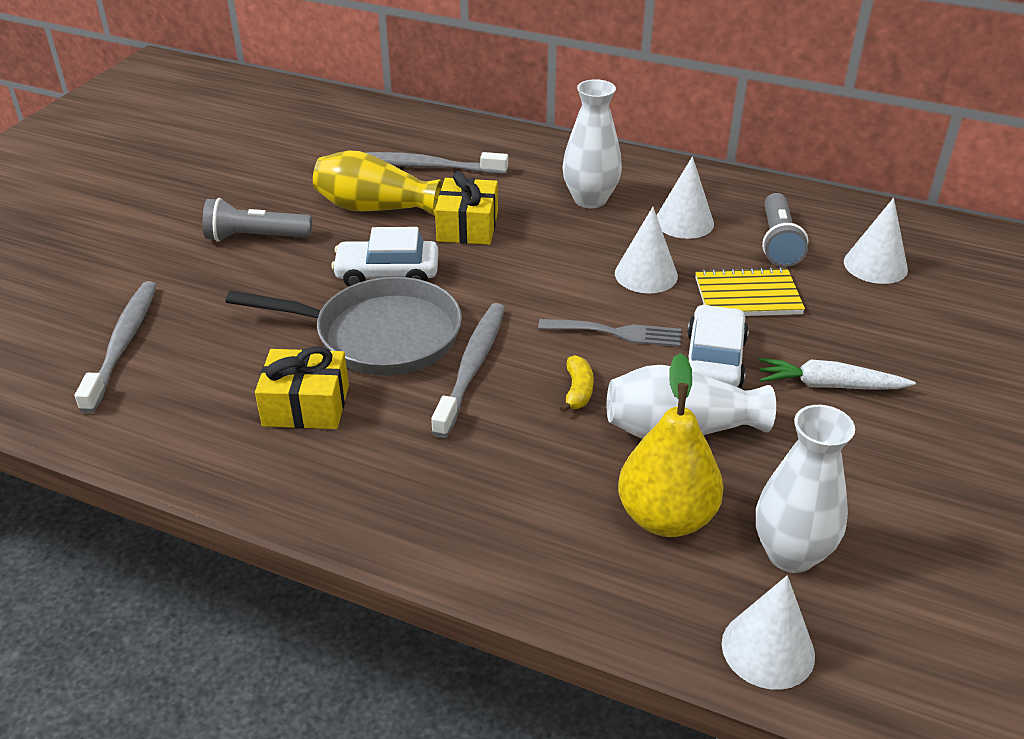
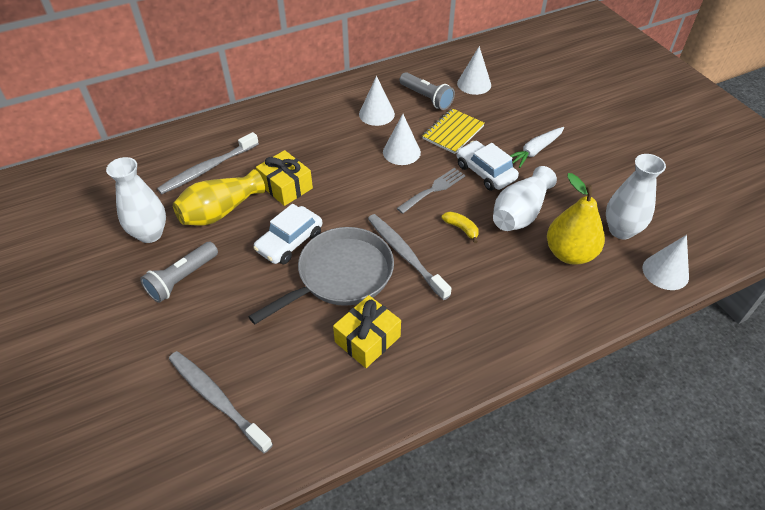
camera: 50 degrees left, 10 degrees up
white vase [563,79,622,208] -> white vase moved to [106,157,166,243]

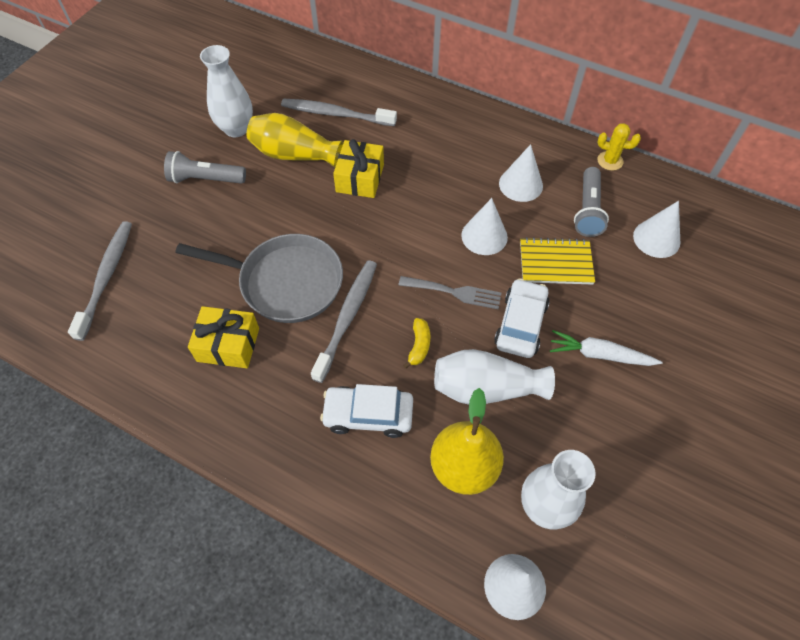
camera: 55 degrees right, 10 degrees up
white car [253,204,322,264] -> white car moved to [320,384,413,438]
none -> yellow cactus [597,123,641,171]

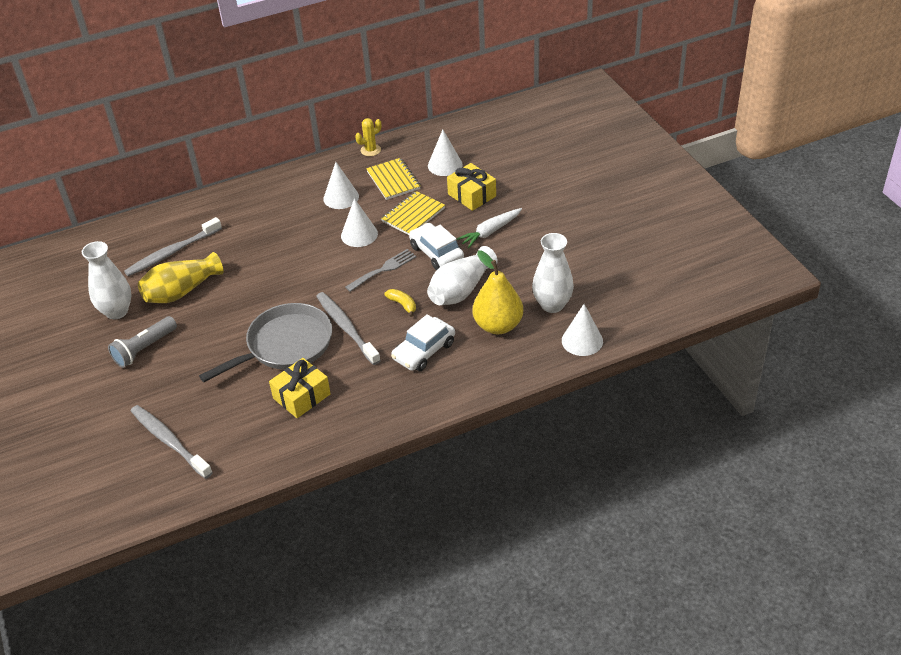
camera: 50 degrees left, 15 degrees down
yellow gift [333,139,384,198] -> yellow gift moved to [447,163,496,211]
grey flashlight [574,167,609,237] -> yellow notebook [366,158,420,200]

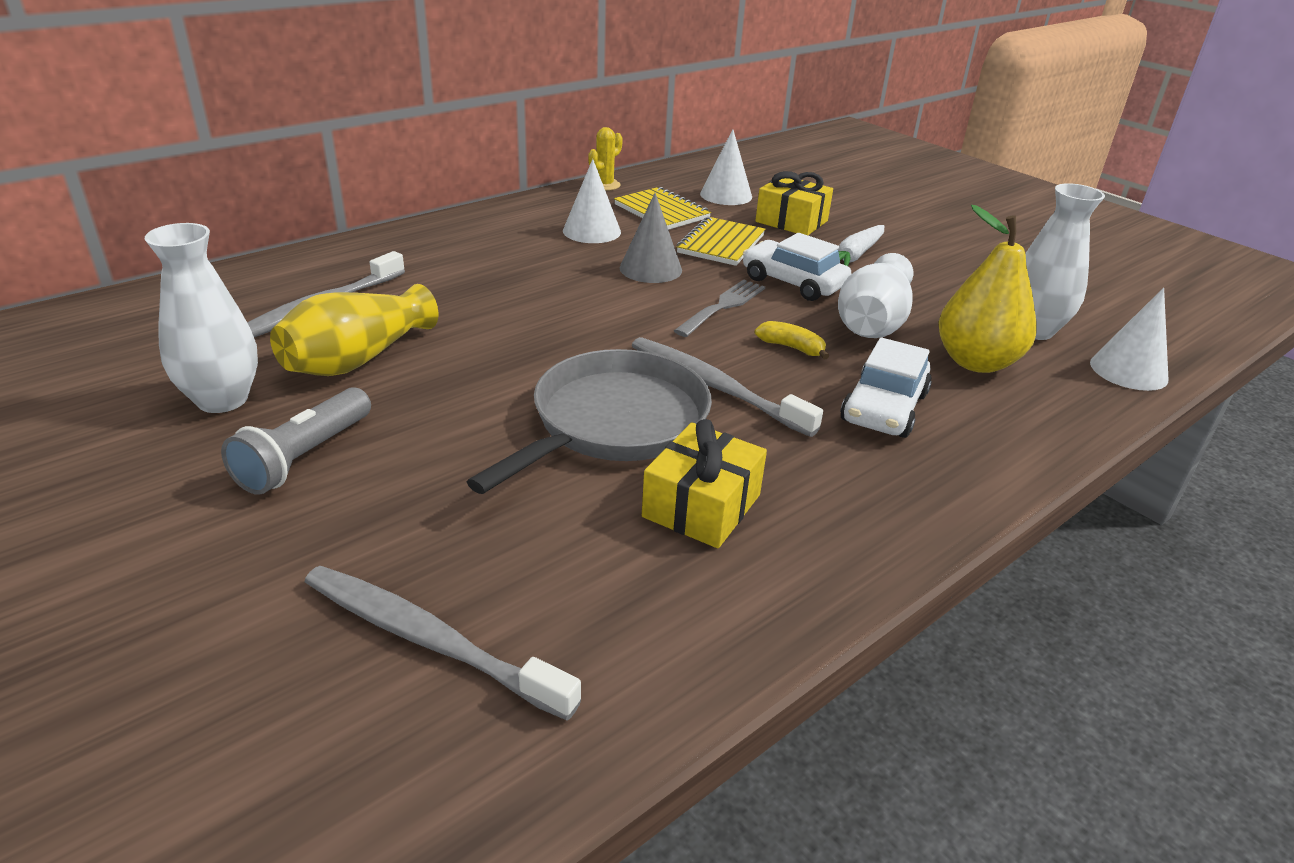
camera: 20 degrees left, 10 degrees down
white cone [341,198,378,247] -> grey cone [620,193,682,283]

